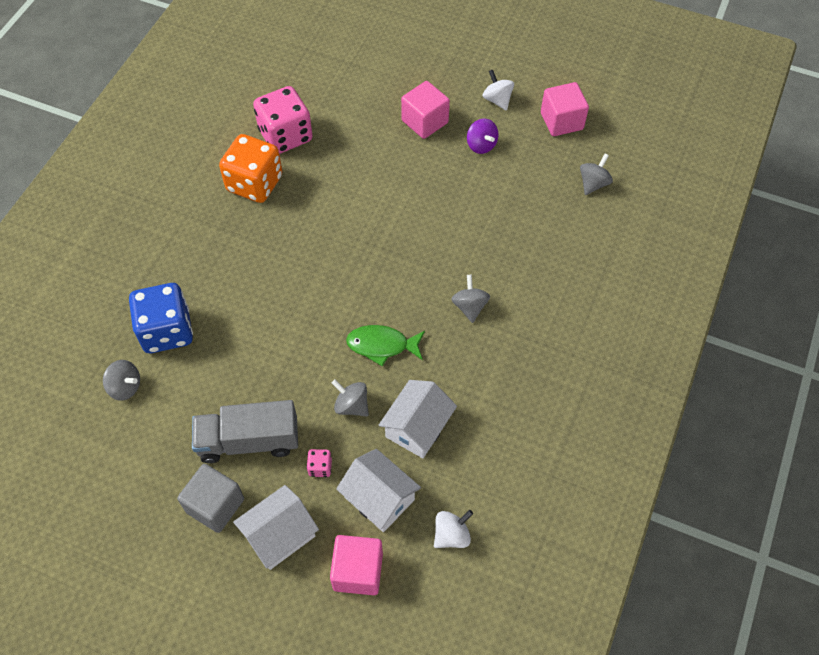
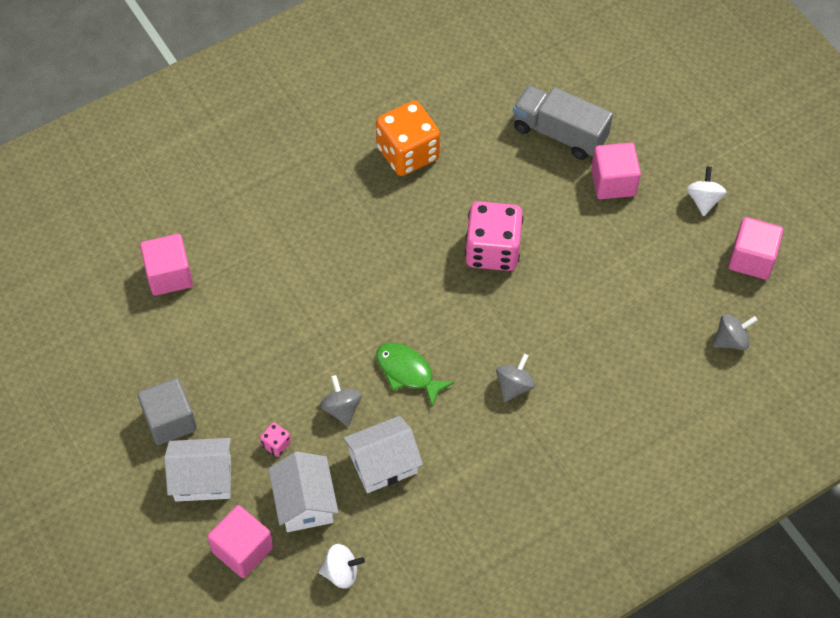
camera: 35 degrees right, 0 degrees up
grey spinning top [103,360,140,401] -> pink cube [140,234,193,296]
blue dice [129,283,193,353] -> none
grey truck [192,400,298,463] -> grey truck moved to [513,85,613,160]
pink dice [253,86,313,154] -> pink dice moved to [465,201,523,271]
purple spinning top [467,119,498,154] -> none

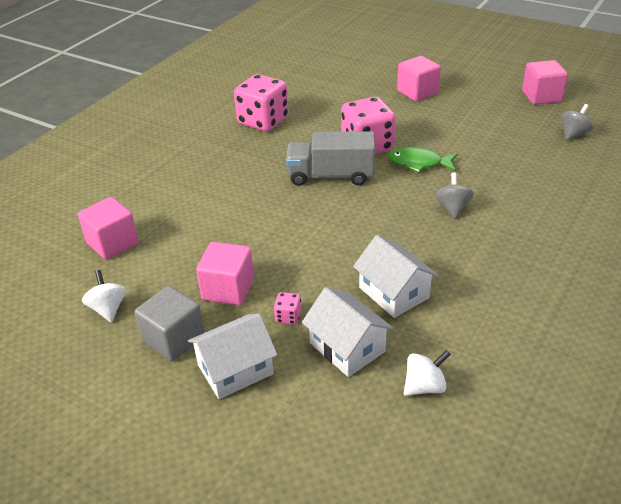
camera: 25 degrees left, 20 degrees down
pink cube [207,505,273,578] -> pink cube moved to [196,242,254,305]
grey spinning top [320,375,361,427] -> none
white house [343,416,423,493] -> white house turned 75 degrees counterclockwise [353,235,438,318]
orange dice [376,101,440,176] -> pink dice [234,74,289,131]
green fish [376,343,454,407] -> green fish moved to [388,147,458,173]
grey truck [513,85,613,160] -> grey truck moved to [286,131,375,186]
white spinning top [687,167,727,216] -> white spinning top moved to [82,270,126,322]

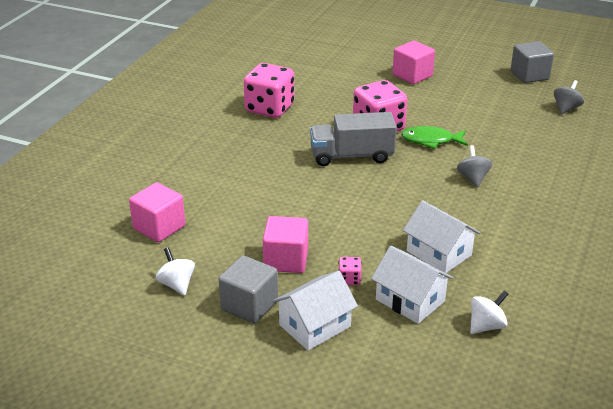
camera: 10 degrees left, 5 degrees down
pink cube [522,60,568,105] -> grey cube [511,41,554,83]

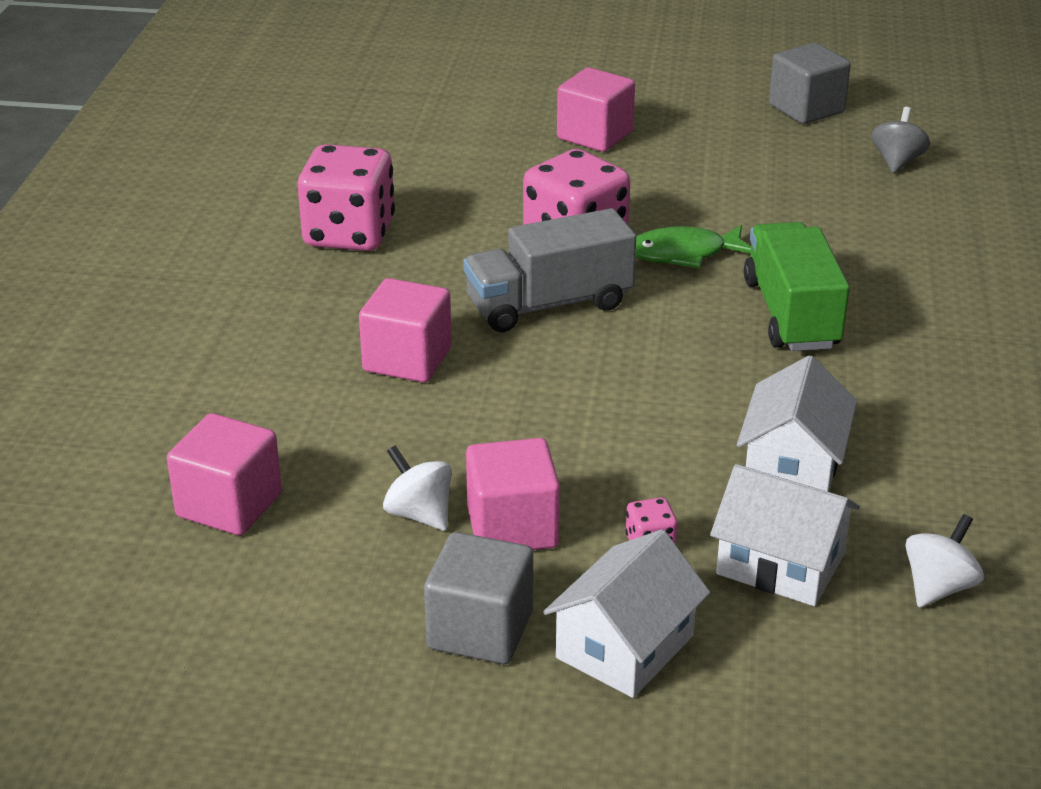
camera: 15 degrees left, 0 degrees up
white spinning top [156,248,195,296] -> white spinning top moved to [383,445,452,531]
white house [403,200,480,273] -> white house turned 75 degrees clockwise [737,355,857,492]
grey spinning top [457,145,492,188] -> green truck [744,222,850,351]
none -> pink cube [359,278,452,383]

